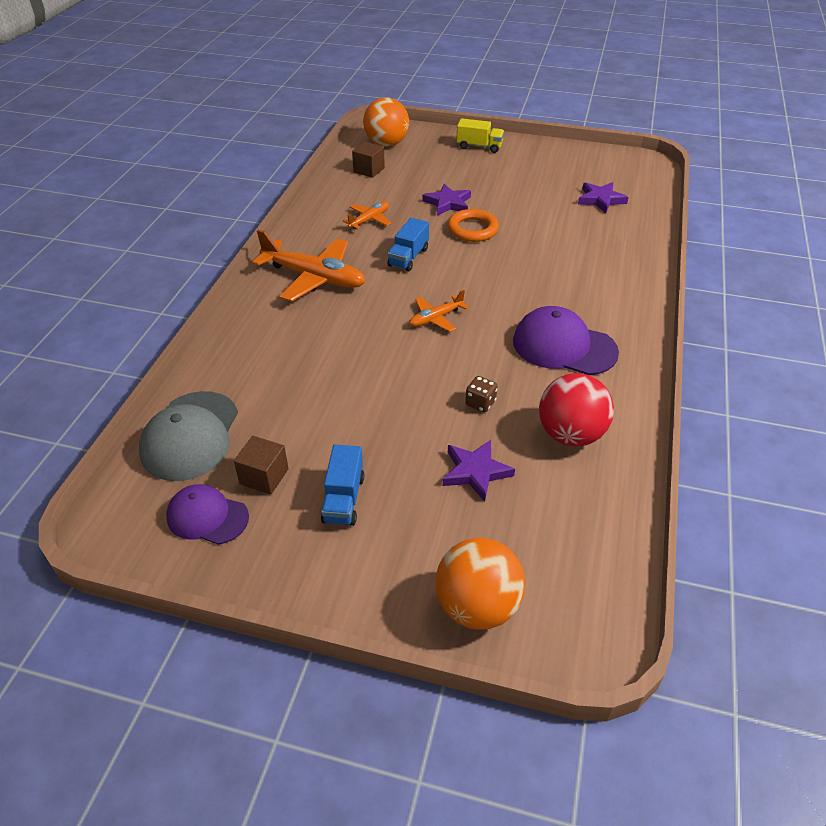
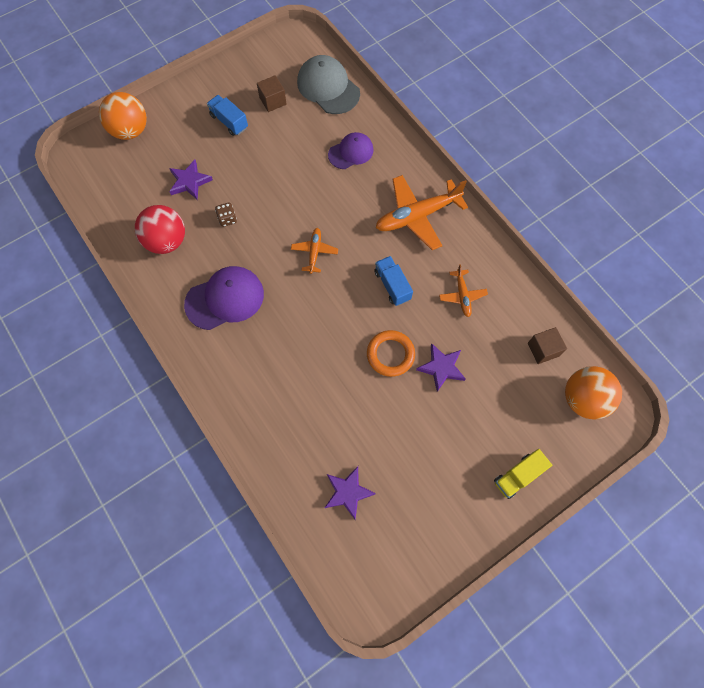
camera: 130 degrees right, 25 degrees up
purple cap [166,484,249,545] -> purple cap moved to [328,132,374,169]

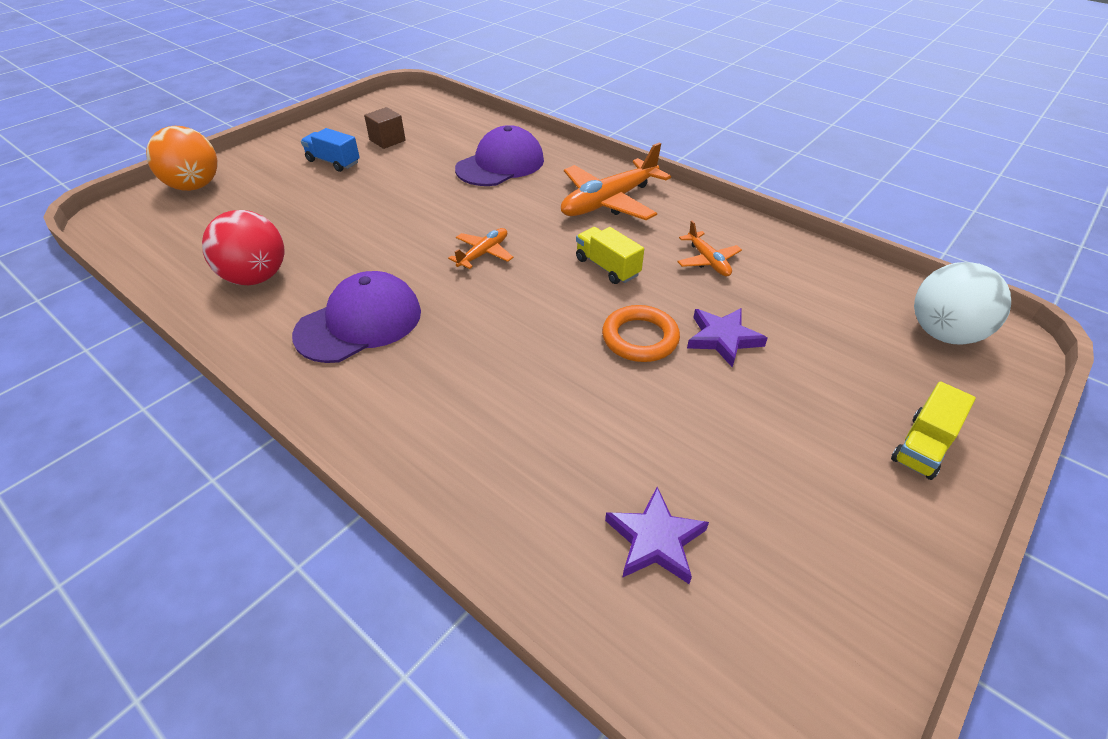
camera: 15 degrees left, 25 degrees down
purple star [169,160,213,200] -> none
brown dice [215,202,237,227] -> none
orange plane [291,228,338,274] -> orange plane turned 45 degrees clockwise [448,228,514,269]
grey cap [297,55,360,114] -> none
purple cap [328,132,374,169] -> purple cap [455,125,544,186], size x1.55
blue truck [374,256,413,306] -> yellow truck [576,227,644,284]
brown cube [528,327,567,364] -> none
orange ball [565,366,622,420] -> white ball [914,262,1011,345]

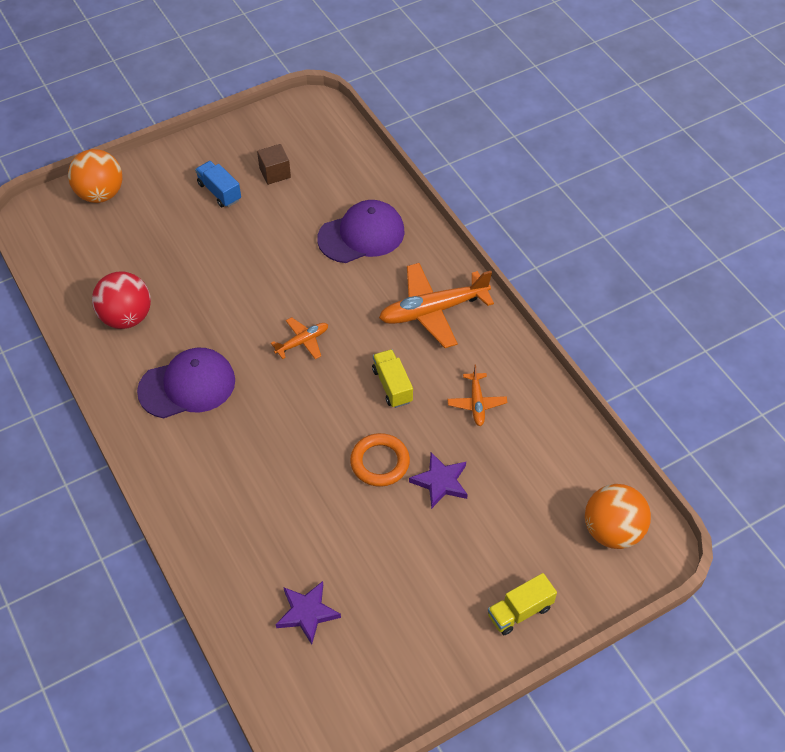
camera: 20 degrees right, 10 degrees up
white ball [914,262,1011,345] -> orange ball [585,484,651,549]

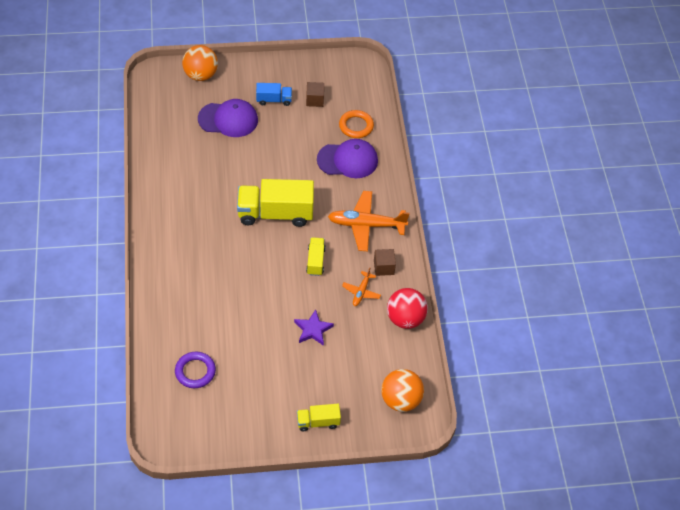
camera: 20 degrees right, 0 degrees up
red ball [92,271,151,329] -> red ball moved to [387,288,428,329]
purple cap [137,348,235,418] -> purple cap moved to [198,99,258,137]
blue truck [195,161,241,207] -> blue truck turned 105 degrees clockwise [256,83,292,106]
orange plane [271,317,328,359] -> yellow truck [237,179,314,227]
purple star [276,581,341,645] -> purple ring [175,352,216,388]
orange ring [350,433,410,487] -> orange ring moved to [339,110,374,138]
none -> brown cube [374,249,396,276]

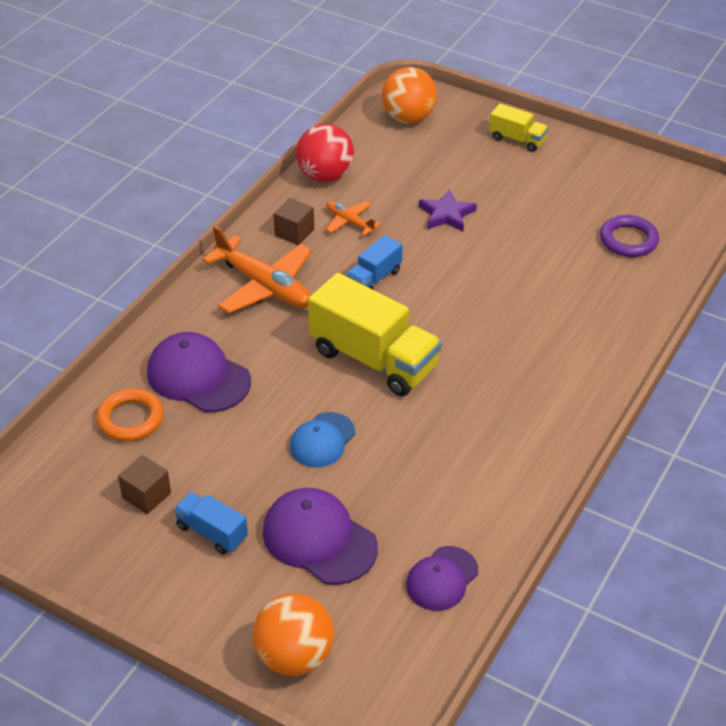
camera: 140 degrees left, 10 degrees down
yellow truck [306,237,326,276] -> blue truck [346,235,403,290]
orange plane [342,267,381,306] -> orange plane turned 105 degrees counterclockwise [326,201,381,236]
none -> blue cap [290,412,355,468]
none -> purple cap [406,546,478,611]

